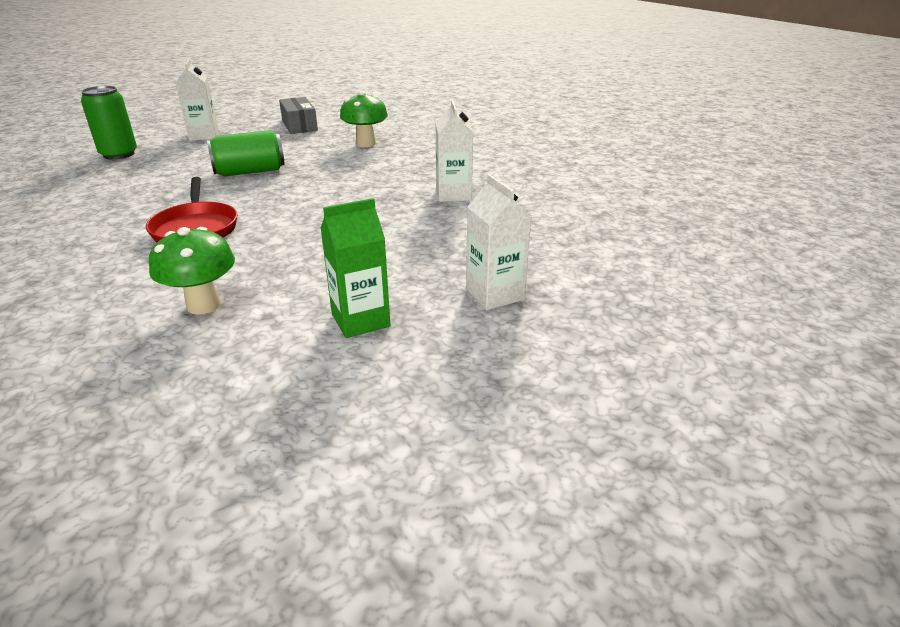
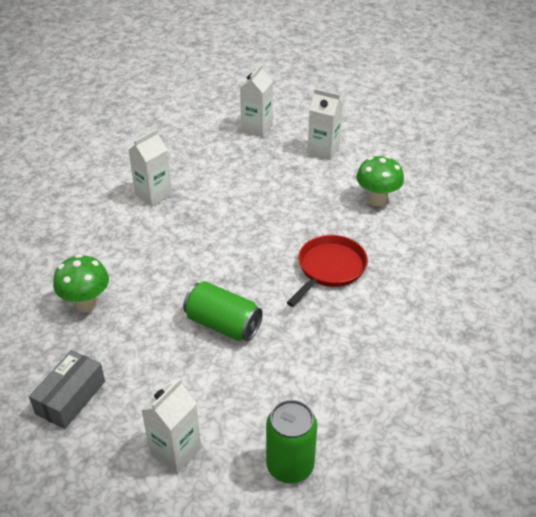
camera: 130 degrees left, 10 degrees up
green carton [320,198,390,338] -> white carton [308,89,343,160]

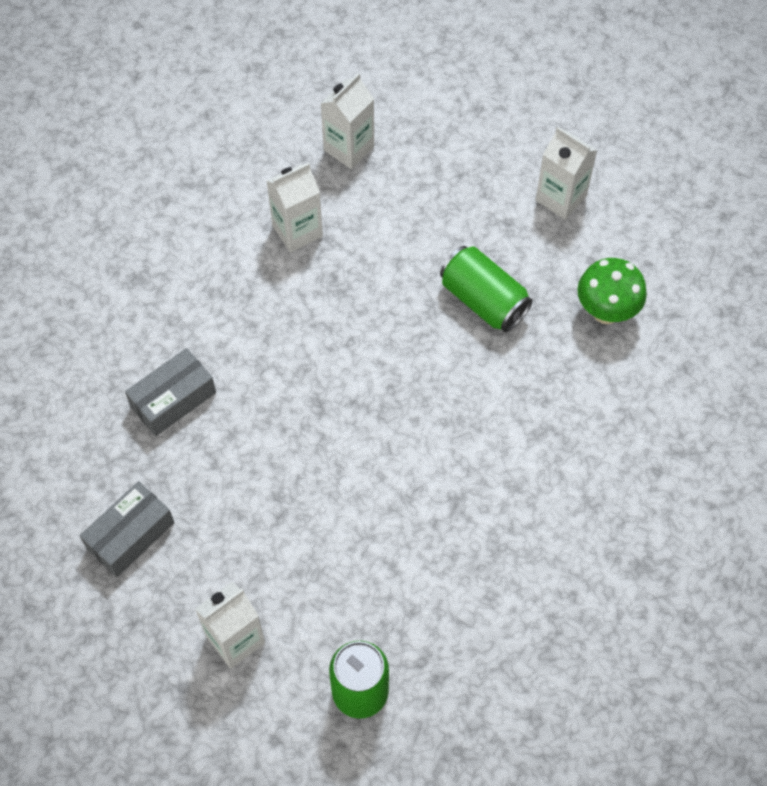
camera: 15 degrees right, 20 degrees up
green mushroom [53,254,109,312] -> grey box [125,348,216,436]
green can [183,281,263,341] -> green can moved to [440,246,532,332]
white carton [240,64,273,137] -> white carton moved to [320,73,374,169]
red pan [287,235,368,307] -> none

